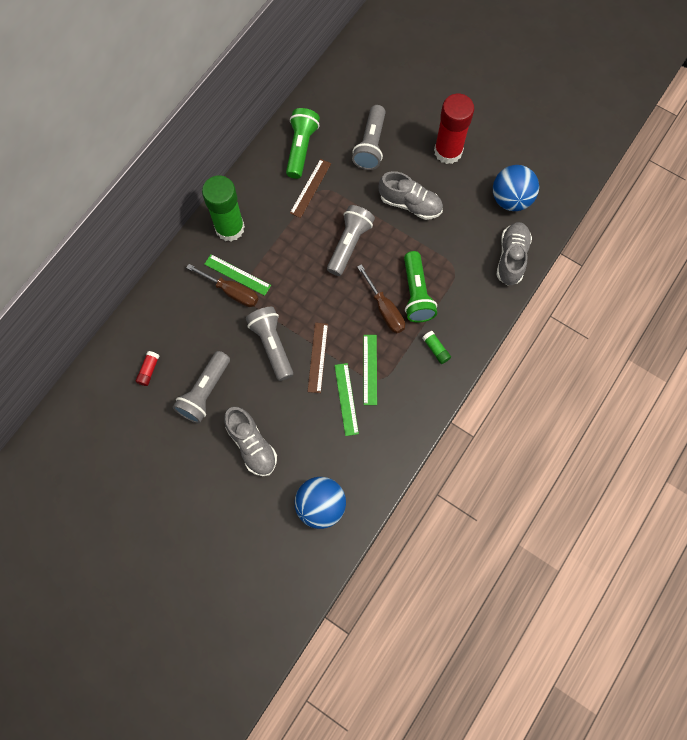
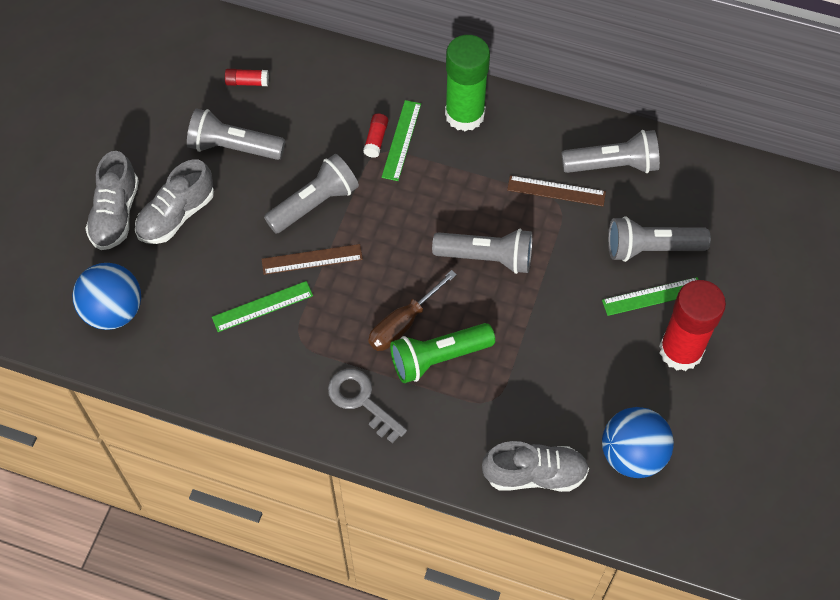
camera: 75 degrees right, 10 degrees down
brown screwdriver [186,264,259,307] -> red glue stick [363,113,388,158]
green flashlight [286,108,320,179] -> grey flashlight [562,130,660,173]
green ruler [364,335,377,405] -> green ruler moved to [602,277,698,316]
grey shoe [379,171,443,220] -> grey shoe moved to [85,151,139,250]
green glue stick [422,331,451,364] -> grey key [328,369,407,443]

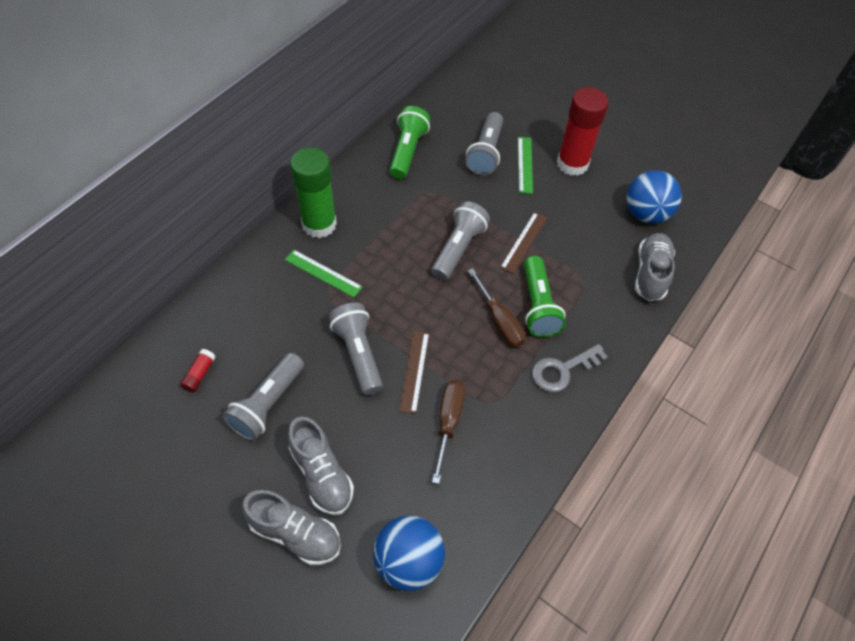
camera: 75 degrees left, 5 degrees down
green ruler [212,281,313,332] -> brown screwdriver [432,380,465,484]
red glue stick [363,113,388,158] -> none
brown ruler [507,175,606,206] -> brown ruler moved to [500,212,547,274]
grey flashlight [562,130,660,173] -> green flashlight [389,106,431,179]

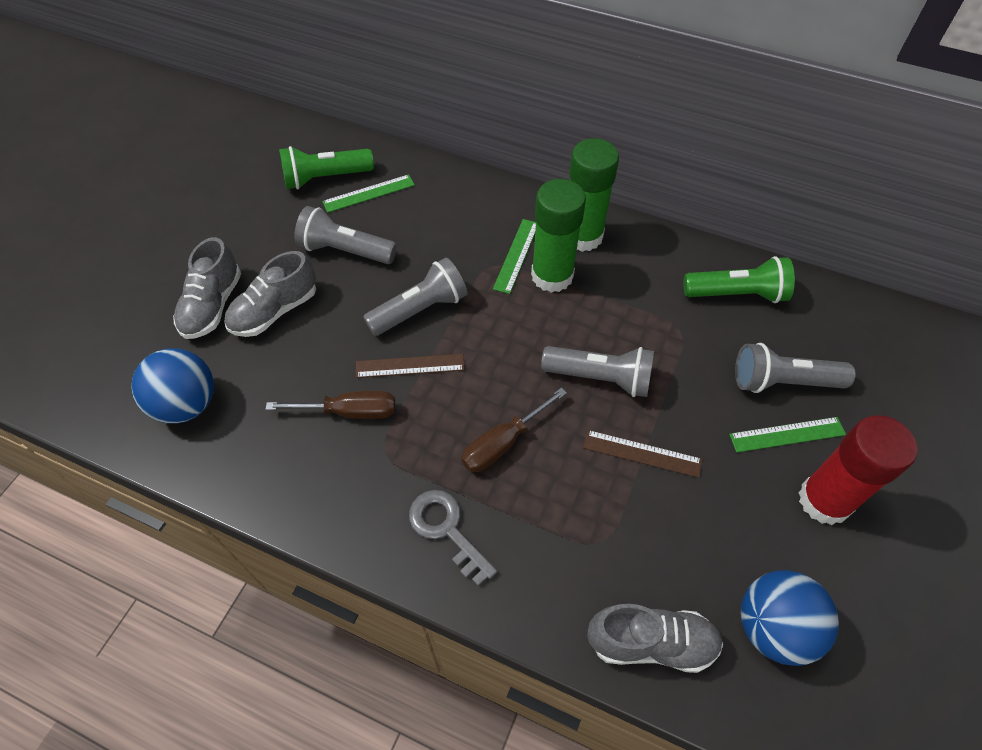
camera: 80 degrees right, 0 degrees up
red glue stick [180,349,216,393] -> green ruler [322,174,415,213]
green flashlight [524,256,566,337] -> green flashlight moved to [279,146,374,189]
none -> green glue stick [531,179,586,293]

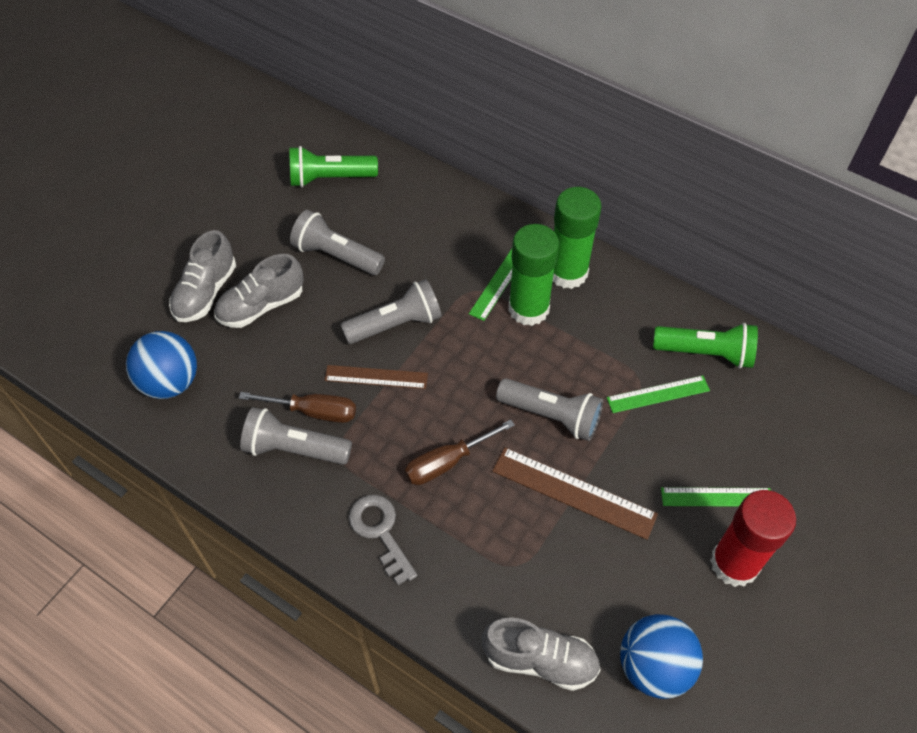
camera: 10 degrees right, 0 degrees up
green ruler [322,174,415,213] -> green ruler moved to [607,375,710,413]
brown ruler [583,430,702,478] -> brown ruler [492,447,658,540], size x1.52
grey flashlight [735,343,856,393] -> grey flashlight moved to [240,407,352,465]

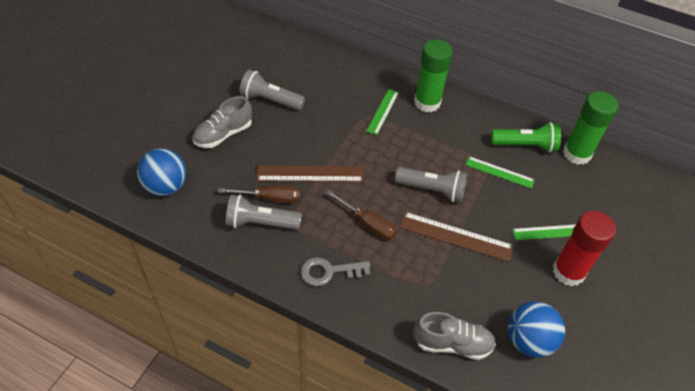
camera: 10 degrees left, 5 degrees down
grey shoe [169,230,236,322] -> none
green flashlight [289,146,378,187] -> none
brown ruler [324,365,428,389] -> brown ruler [256,166,364,182], size x1.52
grey flashlight [341,279,442,344] -> none
grey key [349,495,417,585] -> grey key turned 60 degrees counterclockwise [301,257,371,286]
brown screwdriver [405,419,515,485] -> brown screwdriver turned 105 degrees counterclockwise [326,190,397,240]
green glue stick [508,224,559,326] -> green glue stick moved to [563,91,619,165]
green ruler [607,375,710,413] -> green ruler turned 45 degrees clockwise [465,156,535,189]

